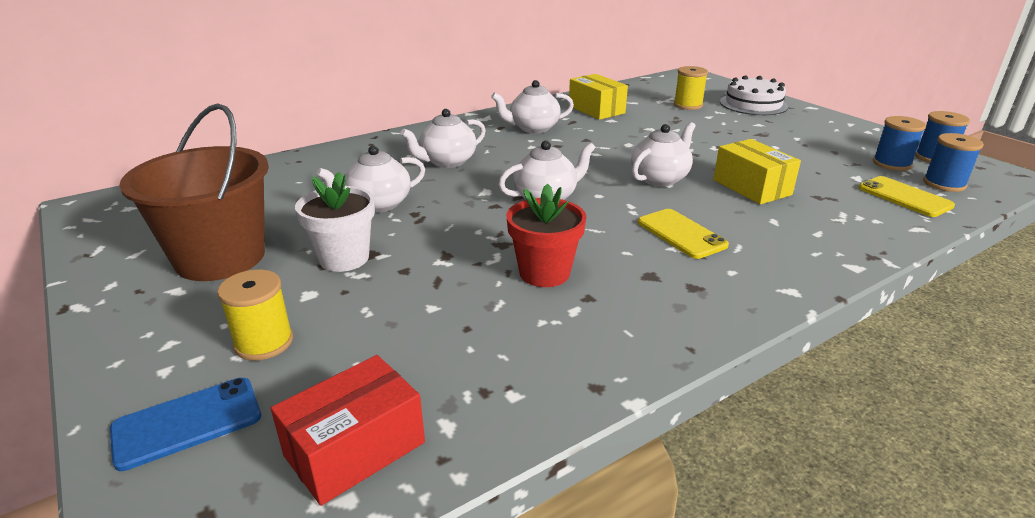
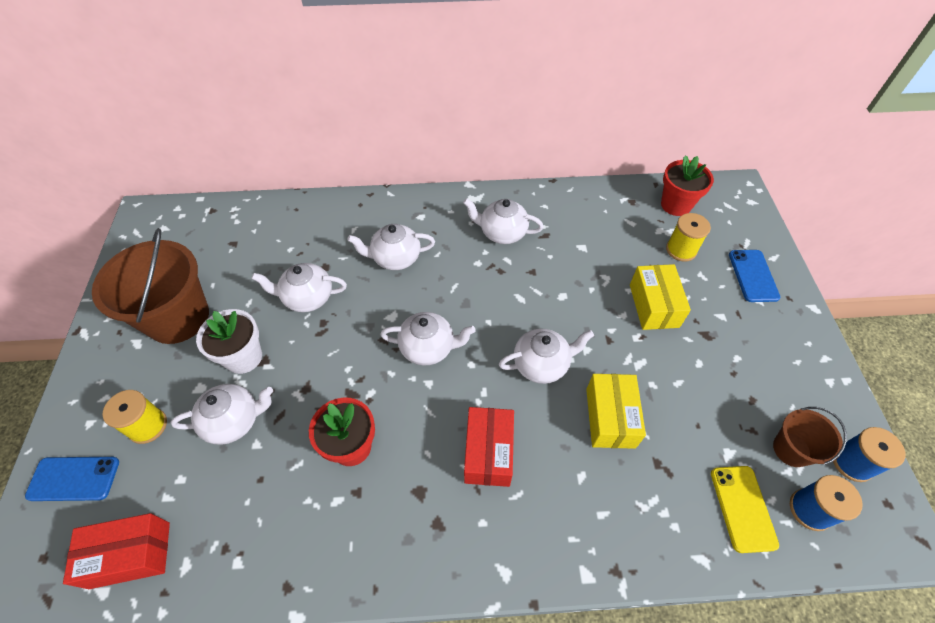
camera: 30 degrees right, 25 degrees up
yellow box [569,74,628,120] -> yellow box moved to [630,264,691,330]
yellow phone [638,209,729,259] -> red box [464,407,514,487]
white cake [720,75,788,115] -> blue phone [729,250,780,302]
blue spool [873,116,926,171] -> brown bucket [773,407,847,467]
none -> white teapot [171,384,273,445]
none -> red flower pot [661,155,714,216]

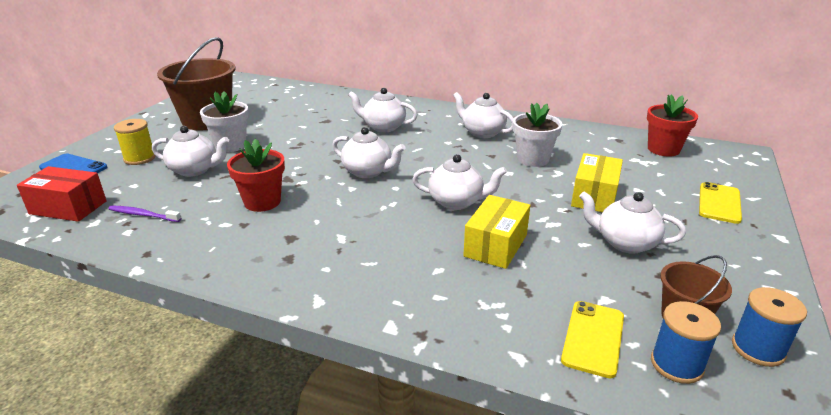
camera: 25 degrees right, 25 degrees down
white teapot [252,263,347,312] -> white teapot moved to [579,191,686,254]
red box [464,407,514,487] -> none
yellow spool [666,213,711,262] -> none
blue phone [729,250,780,302] -> yellow phone [699,182,742,224]
none -> purple toothbrush [108,205,181,222]
none -> white flower pot [513,103,562,167]

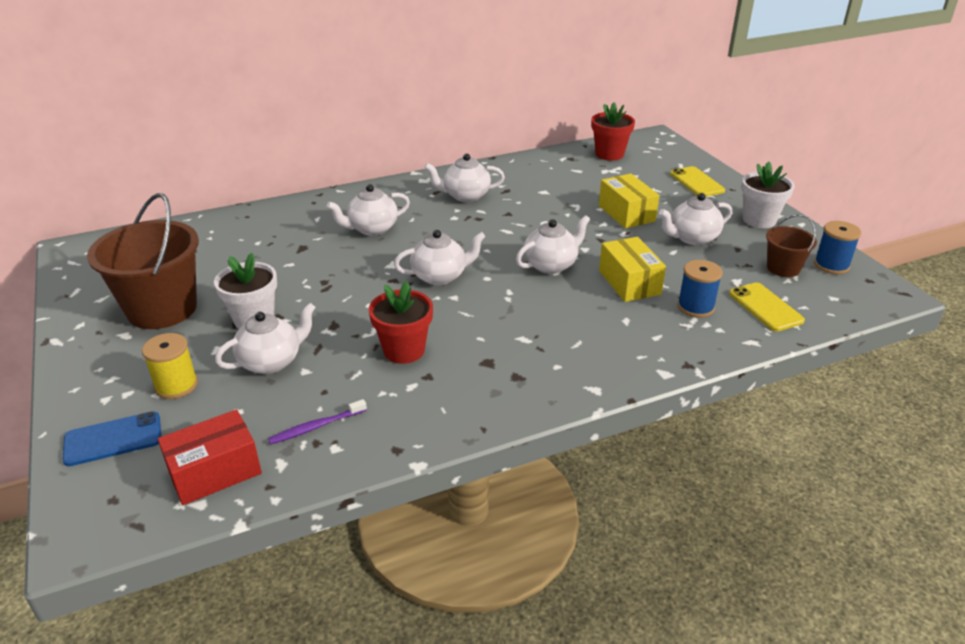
camera: 45 degrees left, 5 degrees up
white flower pot [513,103,562,167] -> white flower pot moved to [741,161,795,228]
blue spool [651,301,721,384] -> blue spool moved to [677,260,723,318]

